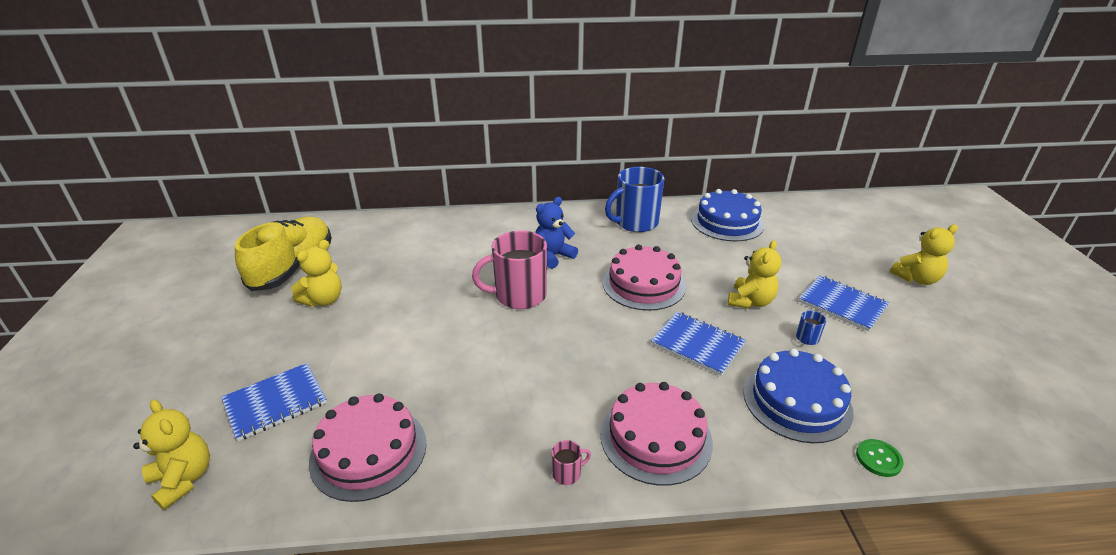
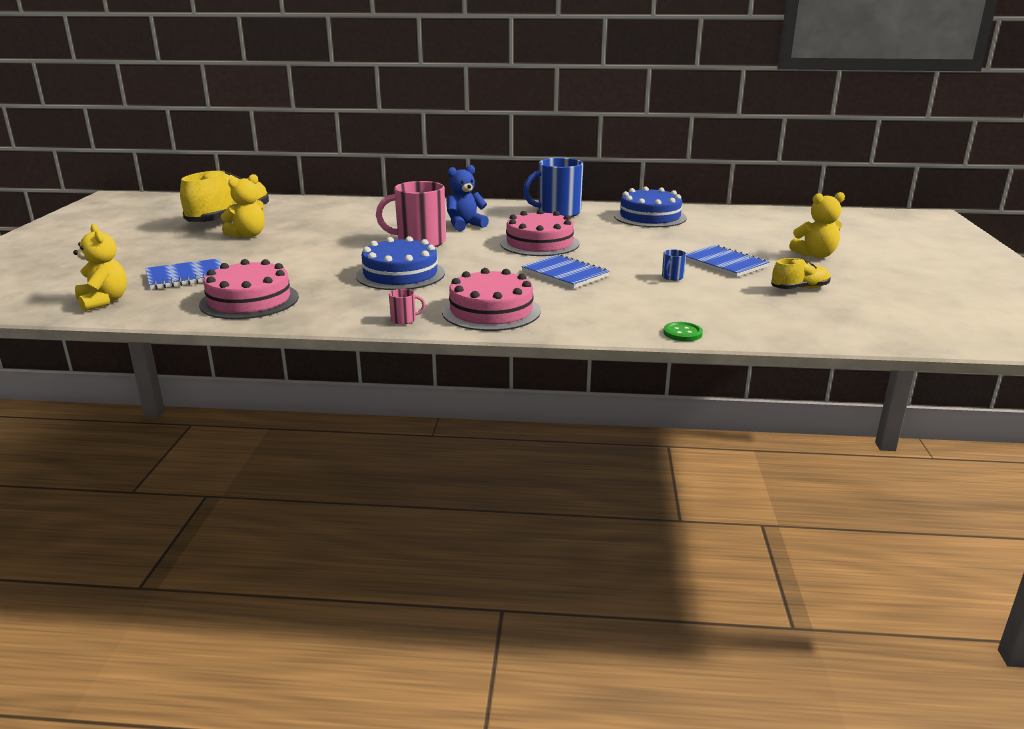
camera: 10 degrees right, 10 degrees down
yellow teddy bear [728,240,782,309] -> none
blue cake [743,349,854,443] -> blue cake moved to [356,236,445,290]
none -> yellow shoe [771,258,831,289]

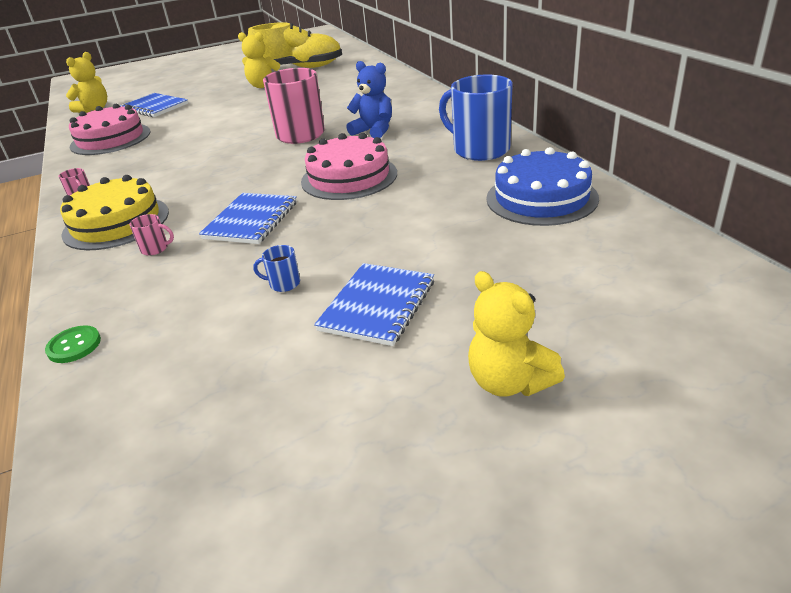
camera: 65 degrees right, 10 degrees up
blue cake [356,236,445,290] -> none
pink cake [442,268,541,331] -> yellow cake [60,175,169,250]
yellow shoe [771,258,831,289] -> none
none -> pink mug [129,214,174,256]

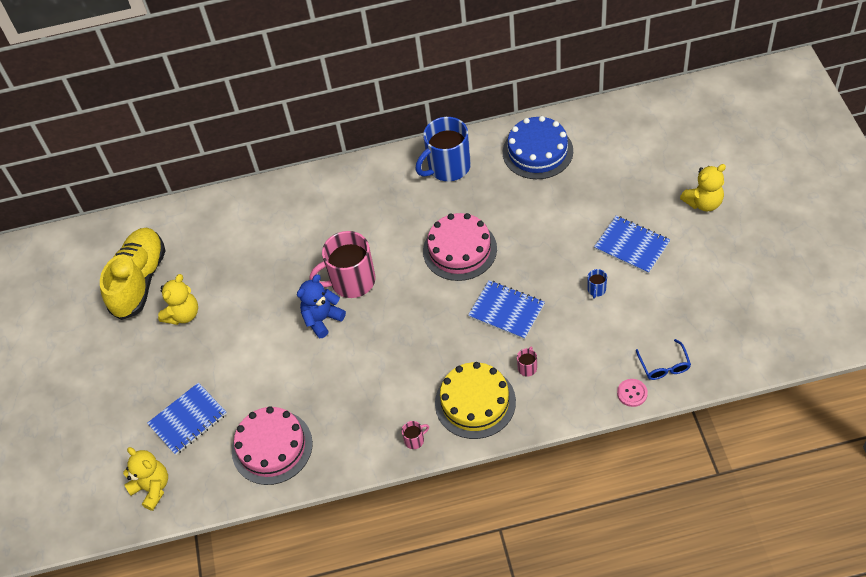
camera: 75 degrees left, 20 degrees up
green button [45,325,101,363] -> pink button [617,379,648,407]
blue teddy bear [346,61,392,138] -> blue teddy bear moved to [297,274,346,338]
none -> blue glasses [636,339,691,380]

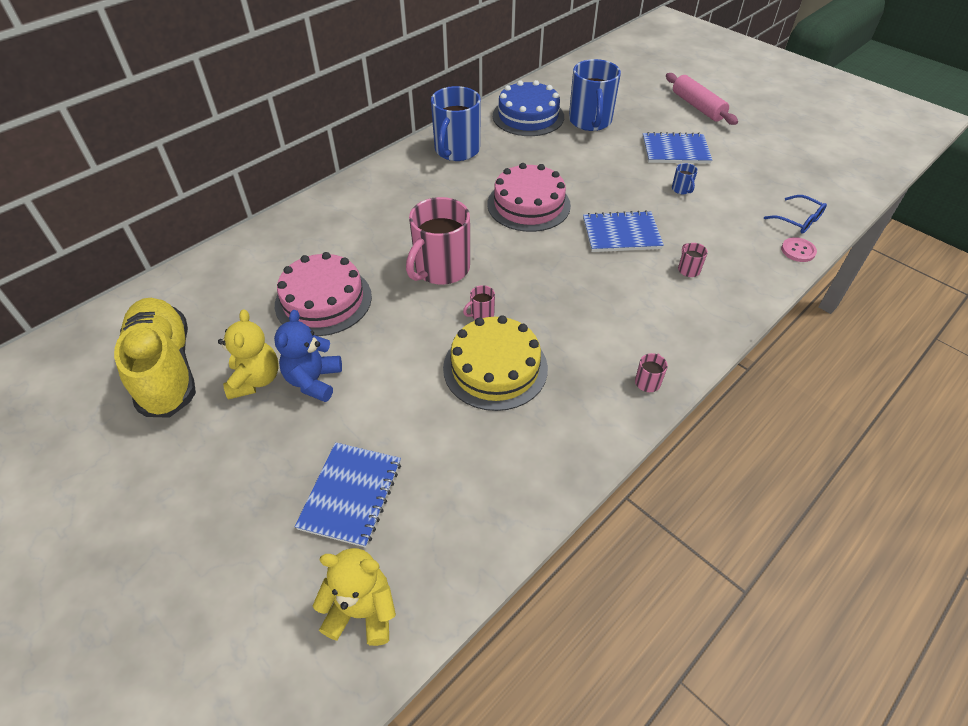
camera: 40 degrees left, 5 degrees down
pink cake [232,406,313,485] -> pink cake moved to [275,252,372,336]
blue teddy bear [297,274,346,338] -> blue teddy bear moved to [274,310,342,402]
yellow cake [435,362,516,439] -> yellow cake moved to [443,315,548,411]
yellow teddy bear [680,164,726,211] -> pink rolling pin [666,73,738,125]
none -> pink mug [463,285,495,320]
none -> blue mug [569,59,621,131]

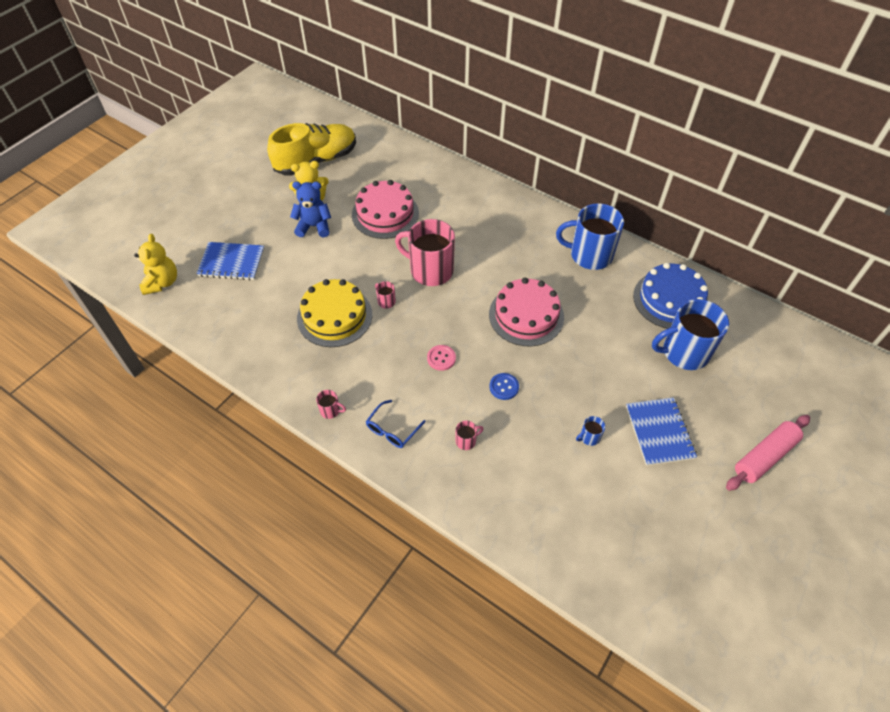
camera: 80 degrees right, 5 degrees up
blue notebook [583,210,664,252] -> blue button [489,373,519,400]
blue glasses [764,195,827,234] -> blue glasses moved to [366,400,426,448]
pink button [781,237,817,262] -> pink button moved to [427,345,456,371]

